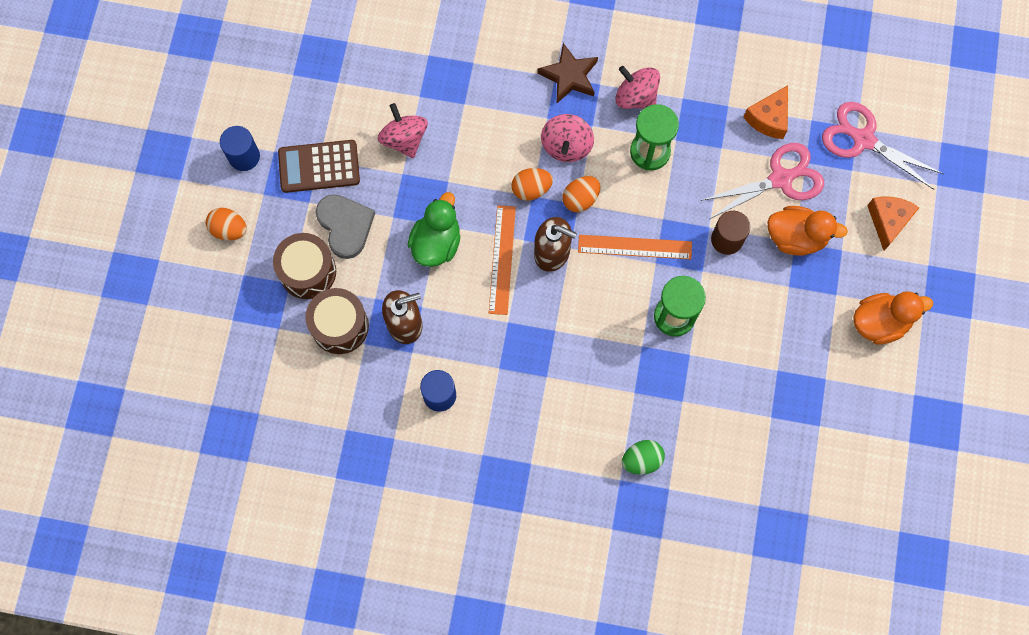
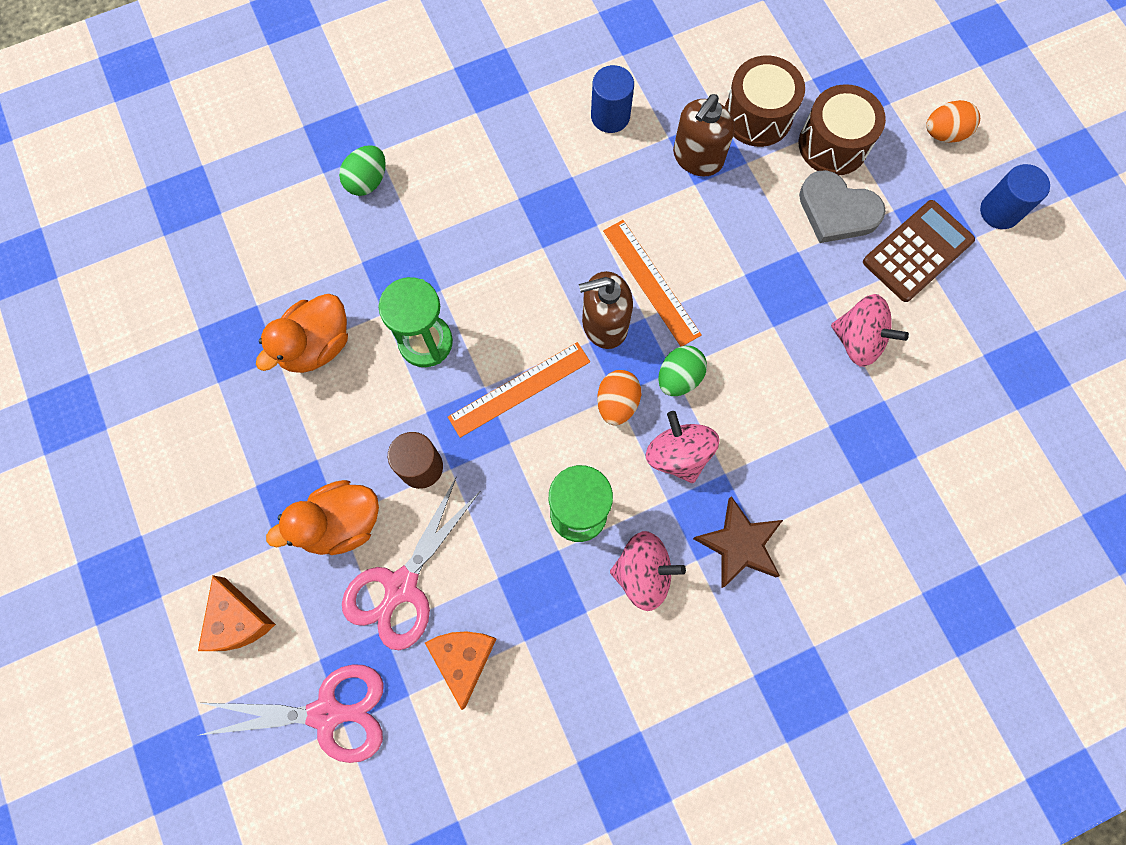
camera: 145 degrees right, 0 degrees up
green duck [408,192,460,267] -> none
orange egg [511,168,553,201] -> green egg [658,346,707,396]
orange duck [853,291,933,345] -> orange duck moved to [256,294,348,373]

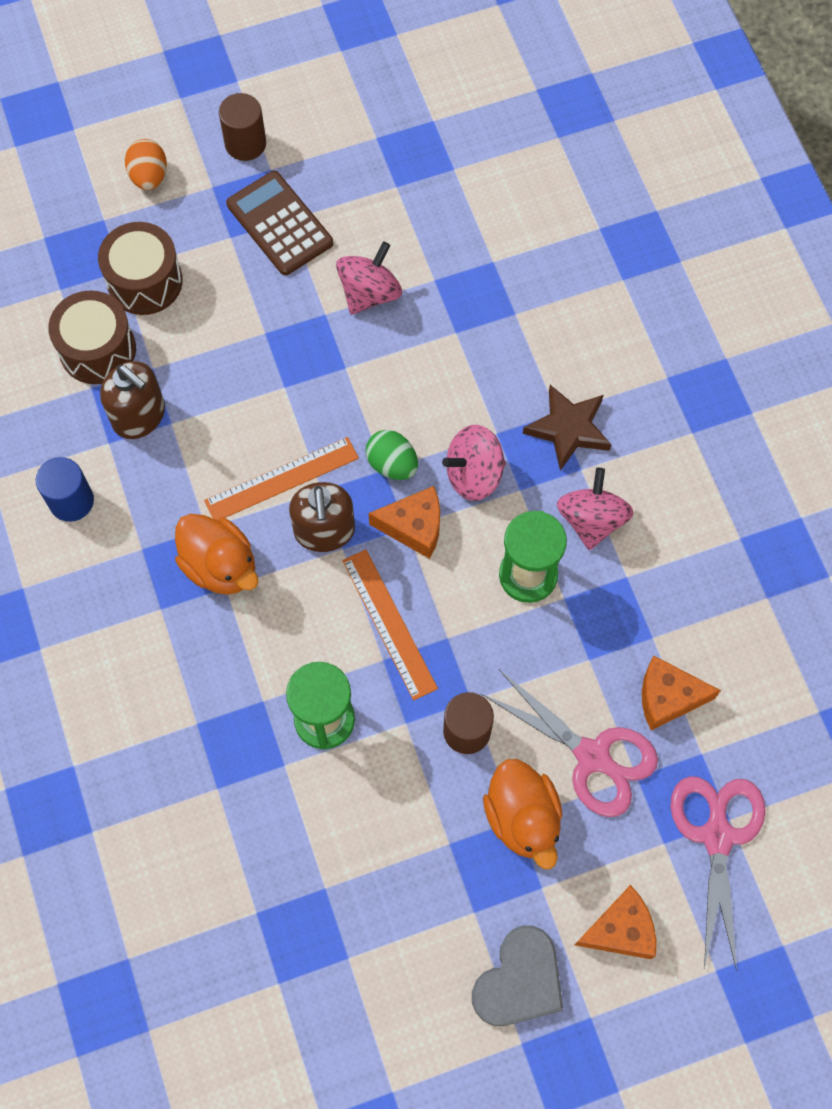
camera: 85 degrees left, 5 degrees down
orange duck [256,294,348,373] -> orange duck moved to [175,514,258,595]
green egg [339,145,386,196] -> none
orange egg [597,370,641,425] -> orange cheese [368,486,440,559]
grey heart [799,170,886,243] -> grey heart moved to [472,925,563,1026]
blue cylinder [980,164,1050,229] -> brown cylinder [219,93,266,161]

